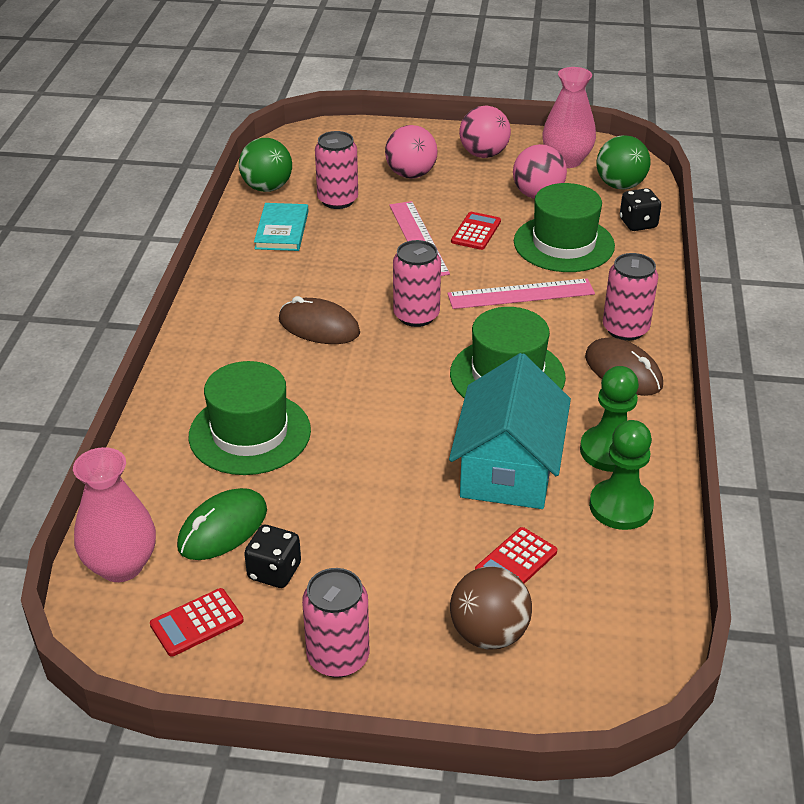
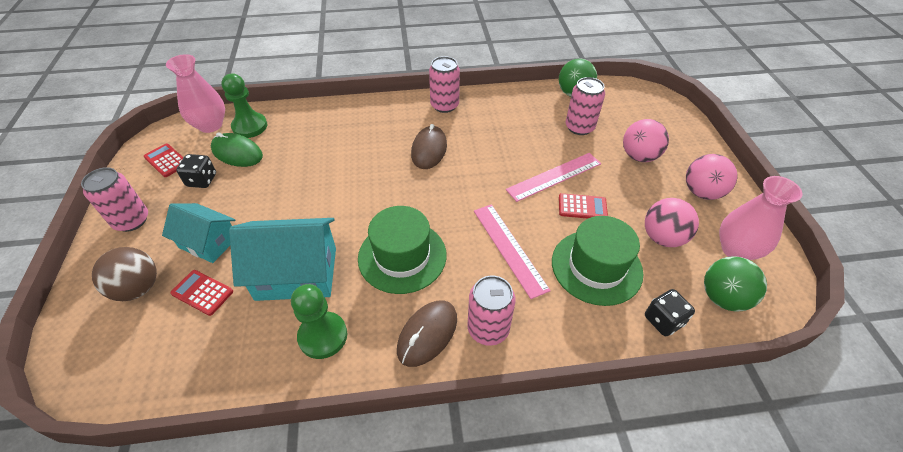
camera: 75 degrees right, 10 degrees up
green hat [189,361,311,475] -> none
turquoise book [254,203,308,251] -> none
pink can [393,240,441,327] -> pink can moved to [429,56,460,113]
green pawn [589,420,654,530] -> green pawn moved to [221,74,267,138]
none -> turquoise house [162,203,235,263]

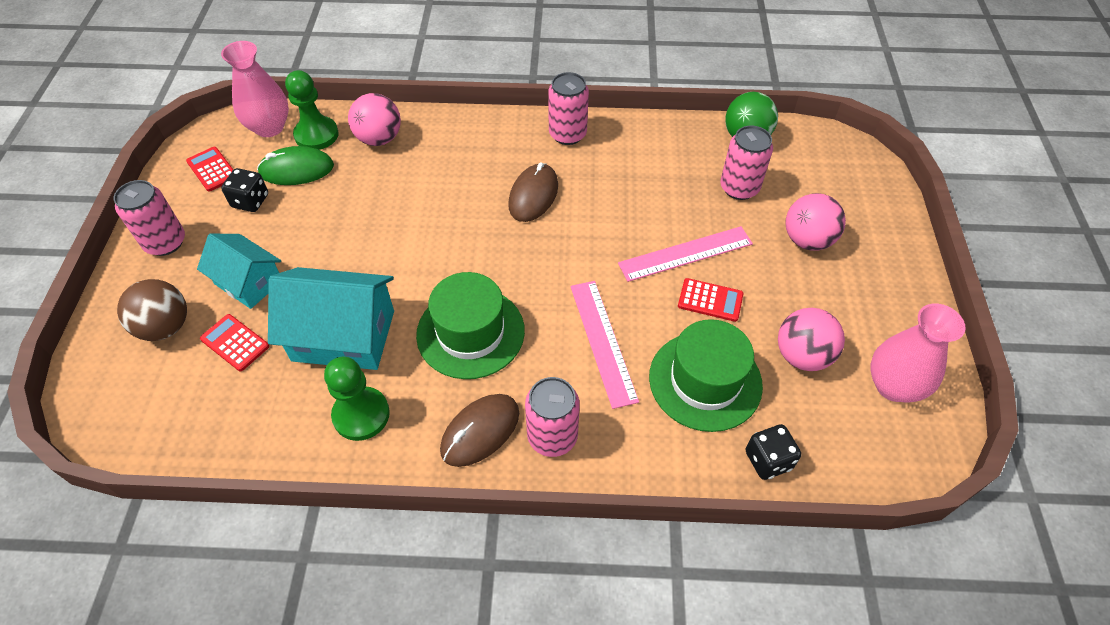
camera: 10 degrees right, 5 degrees up
green mouse [211,133,263,167] -> green mouse turned 45 degrees counterclockwise [257,146,334,185]
pink ball [686,154,737,200] -> pink ball moved to [348,93,401,146]
green ball [704,256,767,312] -> none

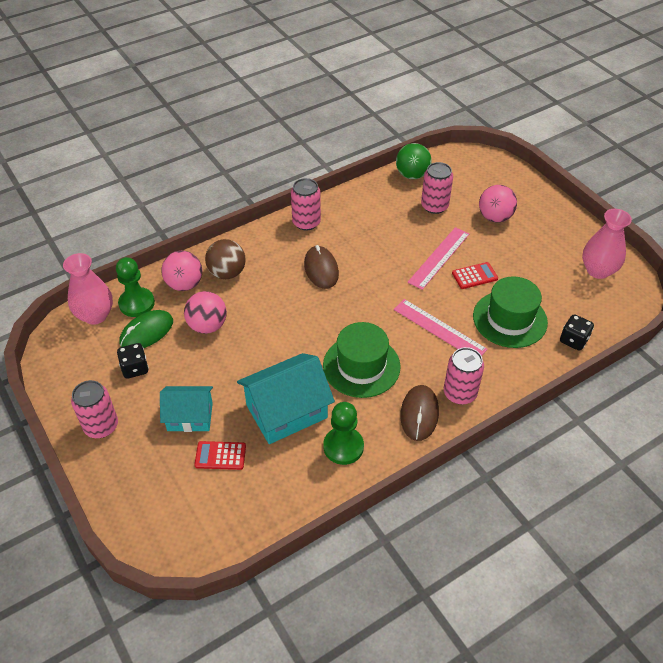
camera: 35 degrees left, 5 degrees down
brown ball [117,279,187,341] -> brown ball moved to [205,239,245,279]
red calculator [186,147,233,192] -> none
pink ball [778,308,845,371] -> pink ball moved to [184,291,227,334]

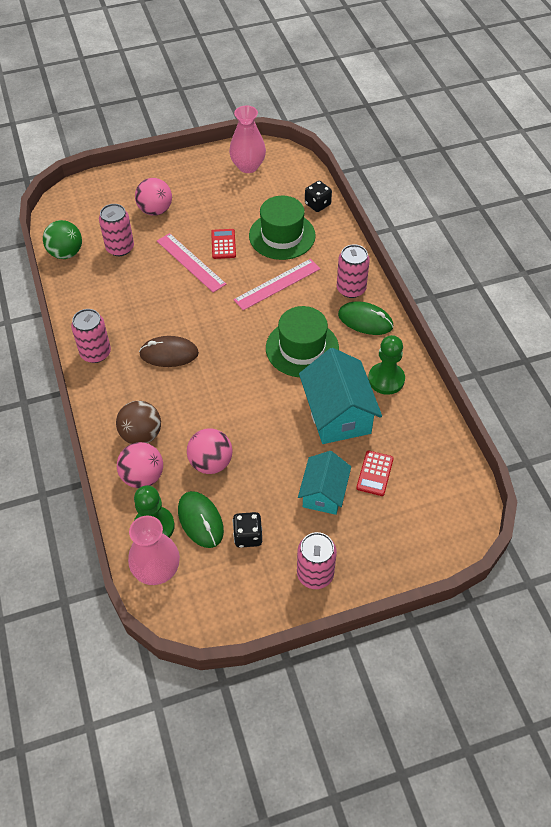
camera: 75 degrees left, 5 degrees up
brown mouse [400,385,439,441] -> green mouse [338,302,393,335]

